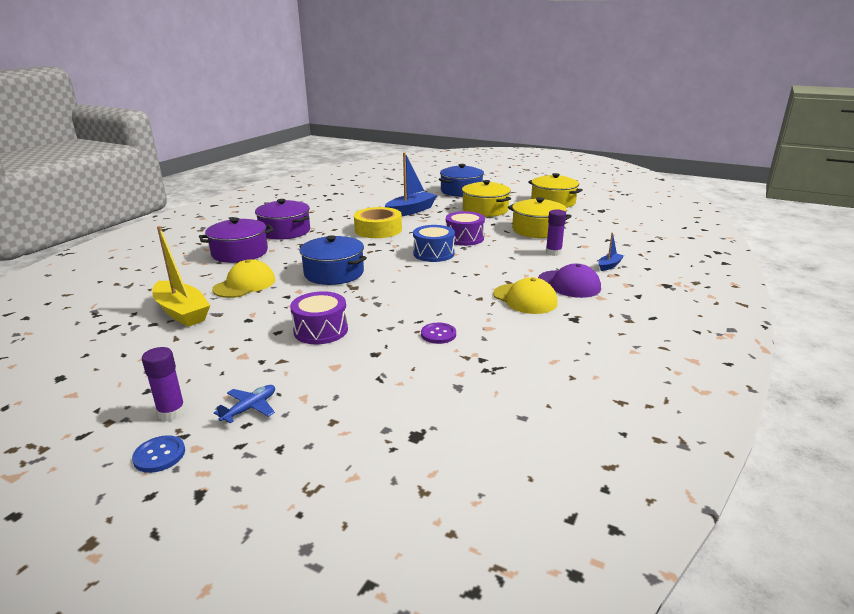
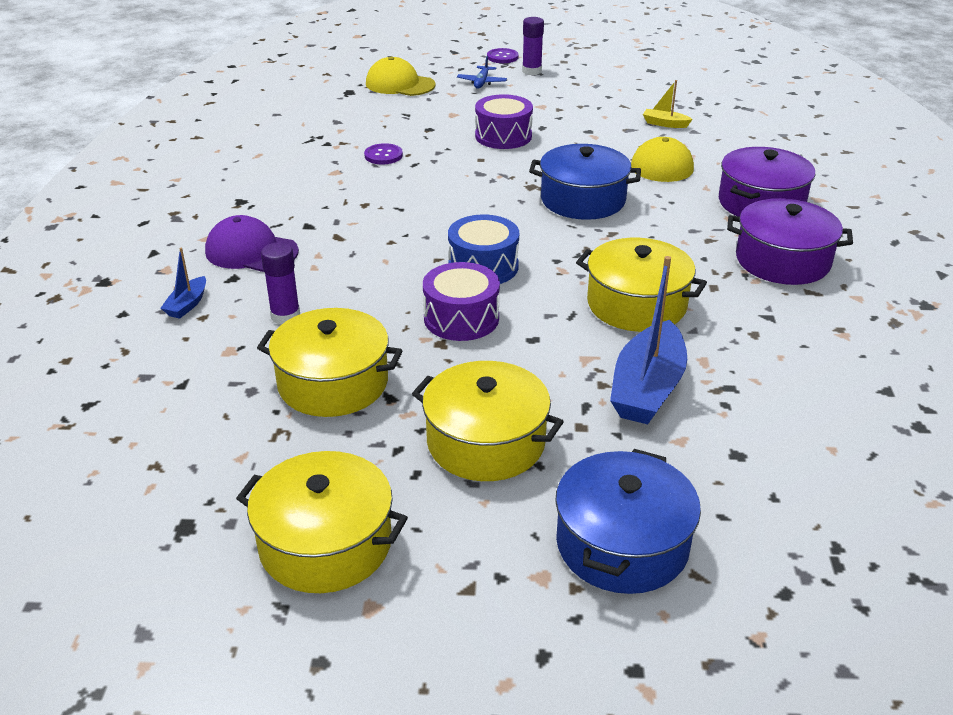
camera: 155 degrees right, 10 degrees up
blue button [132,435,185,473] -> purple button [487,48,519,63]
yellow boat [152,226,211,327] -> yellow boat [643,80,693,128], size x0.48
yellow tape [354,207,402,238] -> yellow pot [576,238,707,332]
yellow cap [493,277,558,314] -> yellow cap moved to [366,57,435,96]

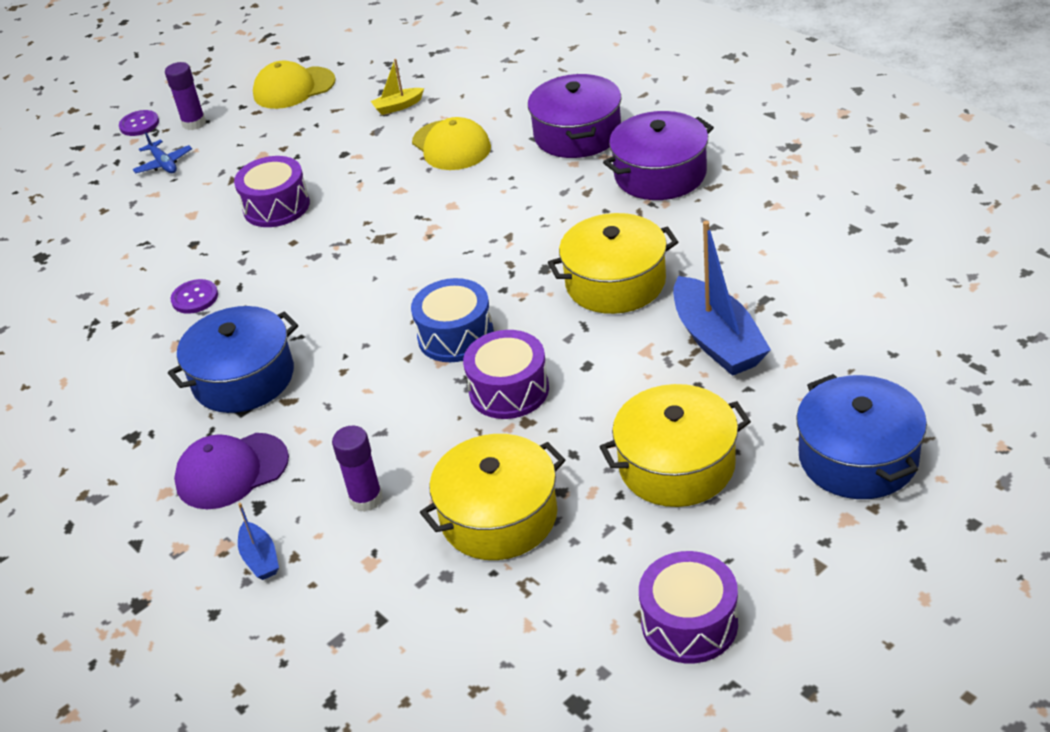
camera: 40 degrees left, 5 degrees up
yellow pot [236,451,408,593] -> purple drum [639,551,738,663]
yellow cap [366,57,435,96] -> yellow cap moved to [253,60,336,109]
blue pot [529,144,641,220] -> blue pot moved to [168,306,298,413]

